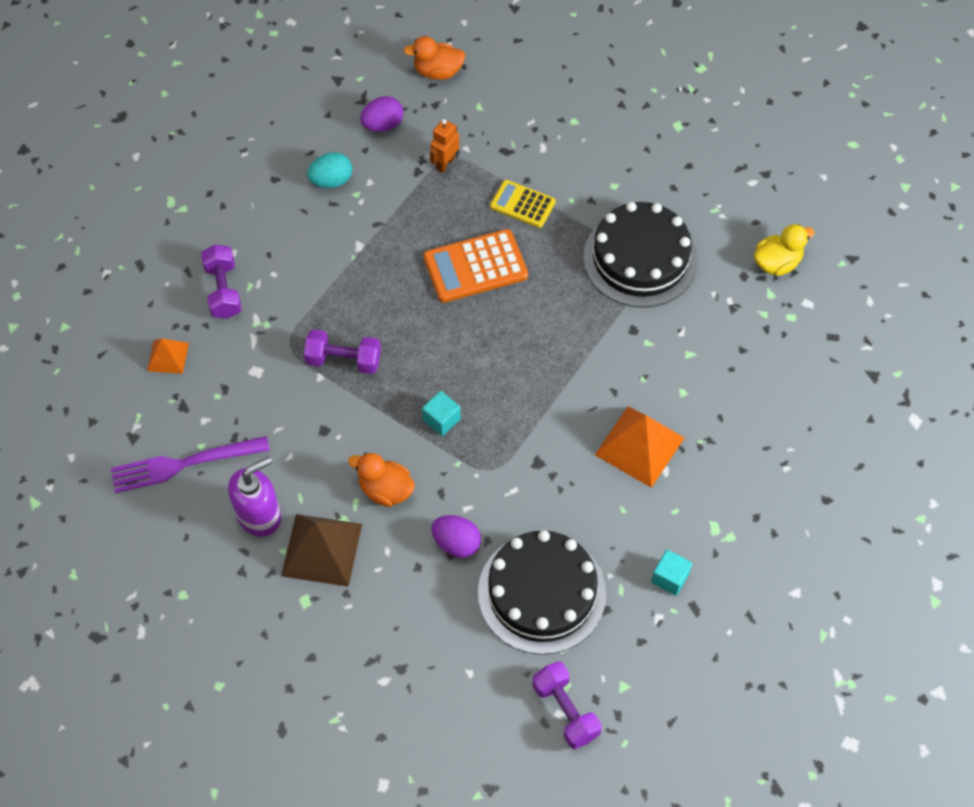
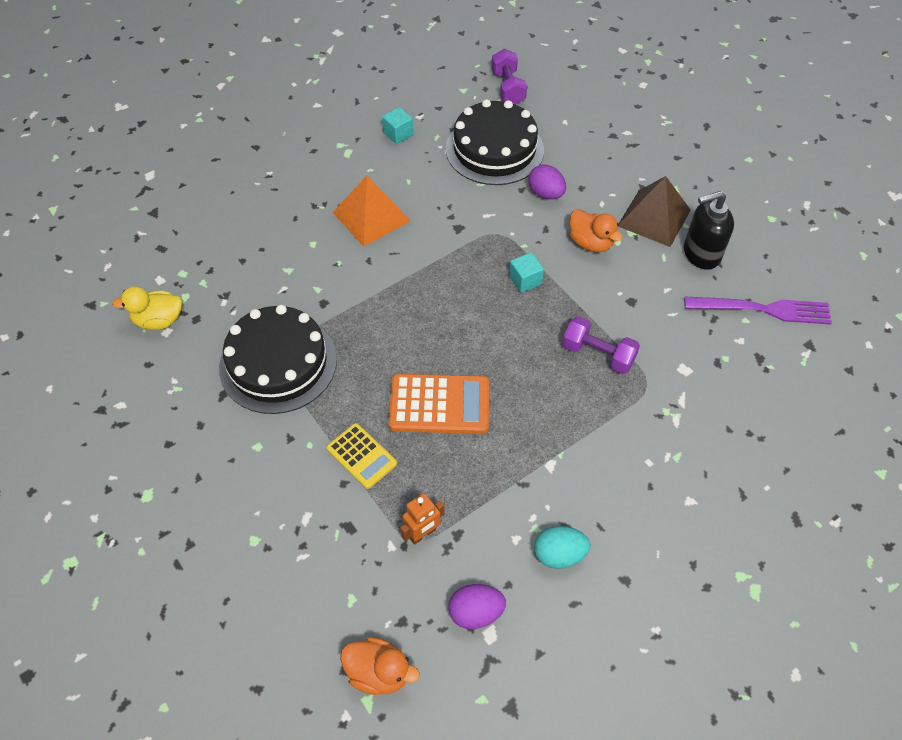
camera: 160 degrees left, 5 degrees down
orange pyramid [147,338,189,374] -> none
purple dumbbell [201,245,242,319] -> none
purple soap dispenser [228,456,281,536] -> black soap dispenser [684,191,734,270]

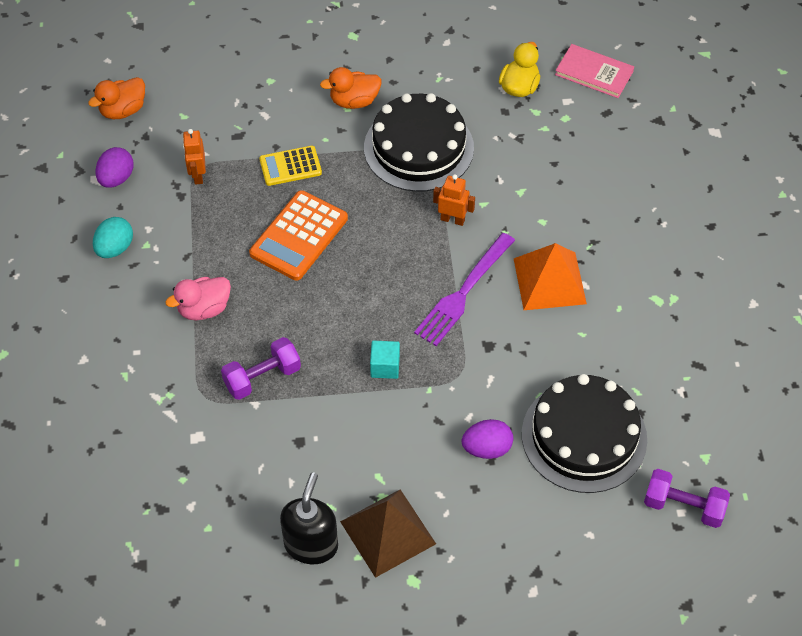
camera: 120 degrees right, 0 degrees up
turquoise cube [382,107,413,144] -> none
orange duck [569,209,623,252] -> orange duck moved to [320,67,382,109]
purple fork [684,296,832,325] -> purple fork moved to [414,233,515,346]
none -> pink duck [165,277,231,320]
none -> orange robot [433,174,475,226]
none -> pink book [555,44,634,98]

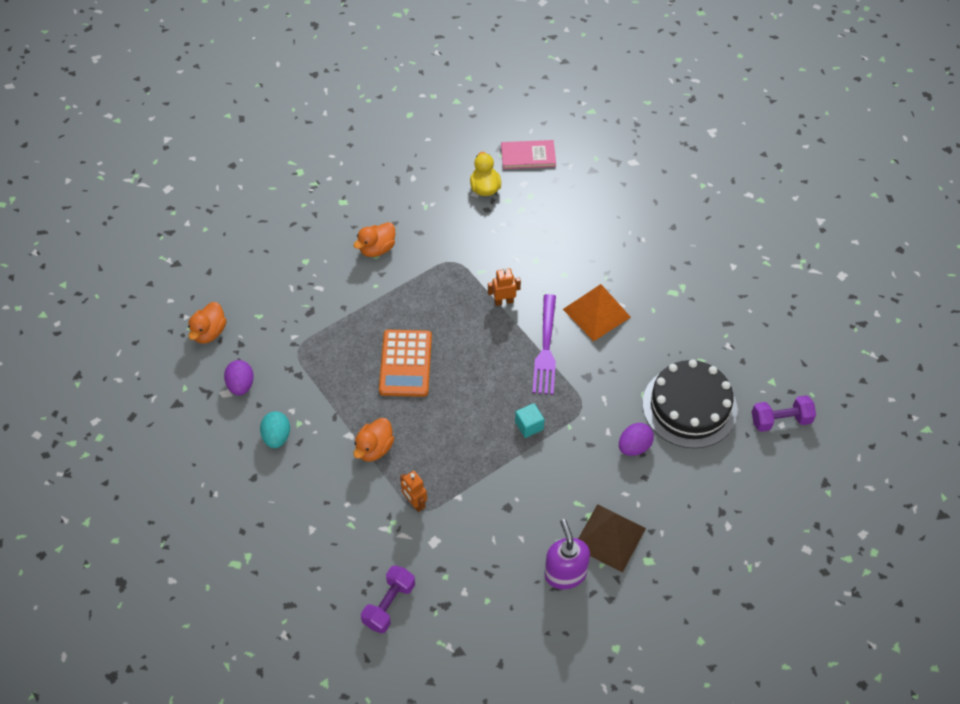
camera: 30 degrees left, 0 degrees up
pink duck [165,277,231,320] -> orange duck [354,418,394,462]
orange robot [183,129,206,185] -> orange robot moved to [400,471,427,512]
purple dumbbell [221,337,301,400] -> purple dumbbell moved to [361,565,415,633]
yellow calculator [259,146,322,186] -> none
black soap dispenser [280,473,338,564] -> purple soap dispenser [544,519,590,589]
black cake [364,93,474,192] -> none

